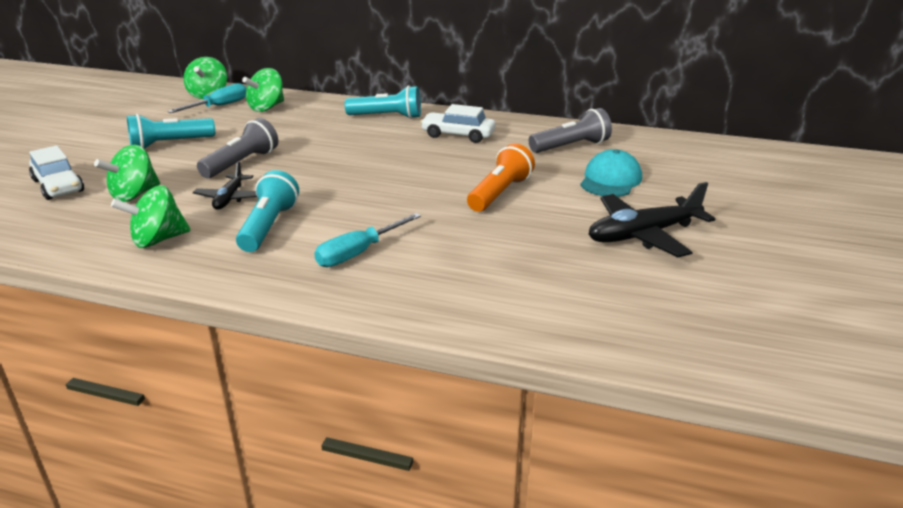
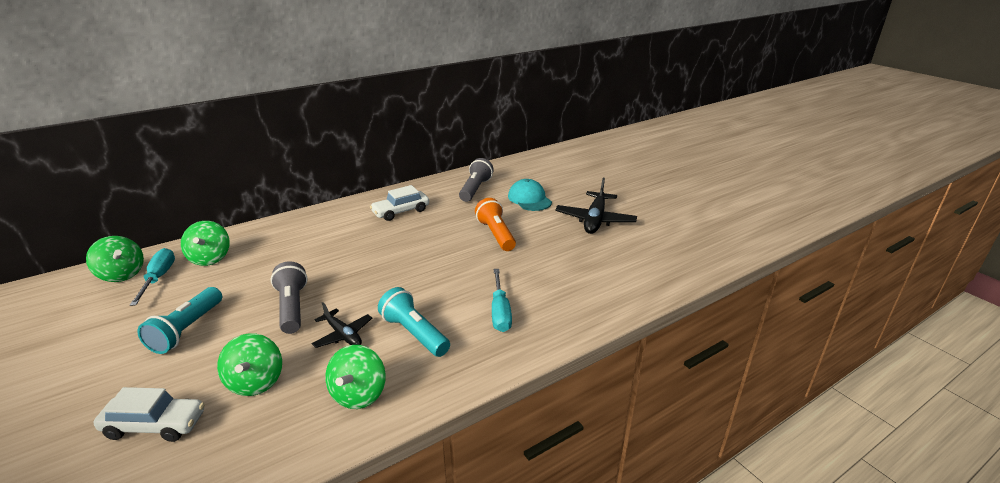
camera: 50 degrees left, 0 degrees up
turquoise flashlight [345,85,421,119] -> none

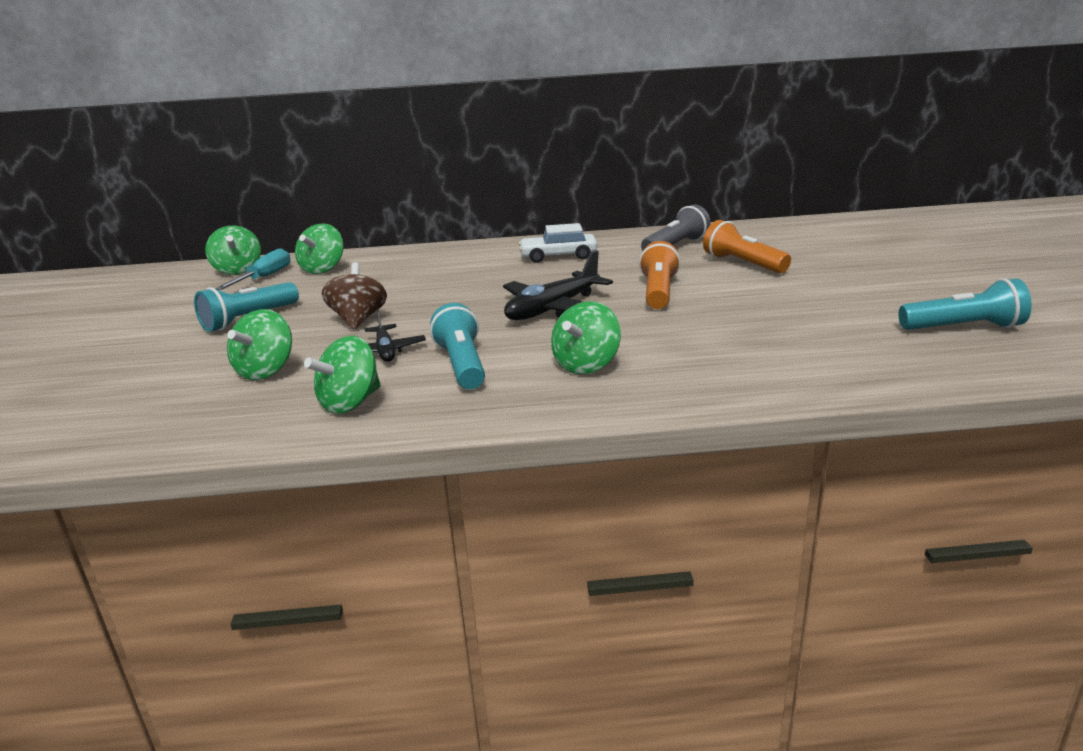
camera: 30 degrees right, 5 degrees down
white car [94,387,205,442] -> none
grey flashlight [270,261,308,334] -> brown spinning top [322,262,387,329]
turquoise screwdriver [492,269,512,332] -> green spinning top [551,301,621,374]
turquoise cap [508,179,552,211] -> orange flashlight [703,220,791,273]
black plane [555,178,637,234] -> black plane moved to [503,250,613,320]
none -> turquoise flashlight [899,278,1032,330]

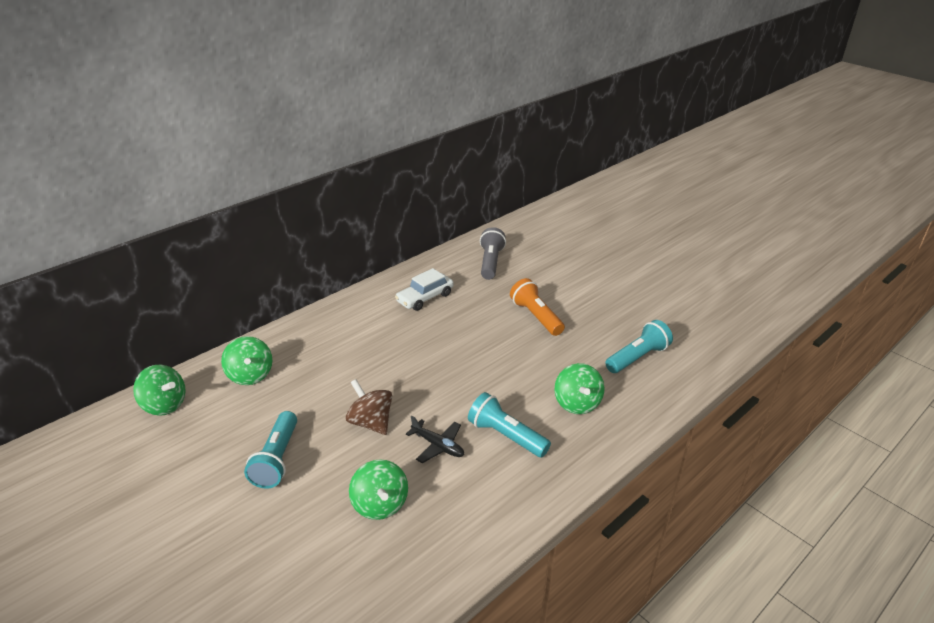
camera: 40 degrees left, 10 degrees up
turquoise screwdriver [216,248,290,290] -> none
green spinning top [304,336,381,414] -> none
black plane [503,250,613,320] -> none
orange flashlight [703,220,791,273] -> none
turquoise flashlight [899,278,1032,330] -> turquoise flashlight moved to [605,320,673,373]

